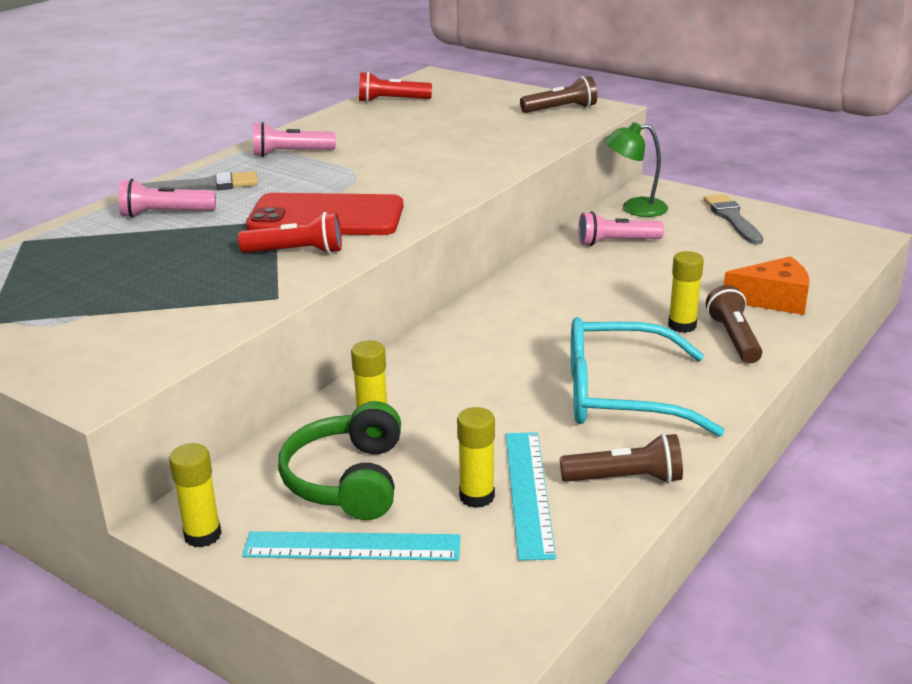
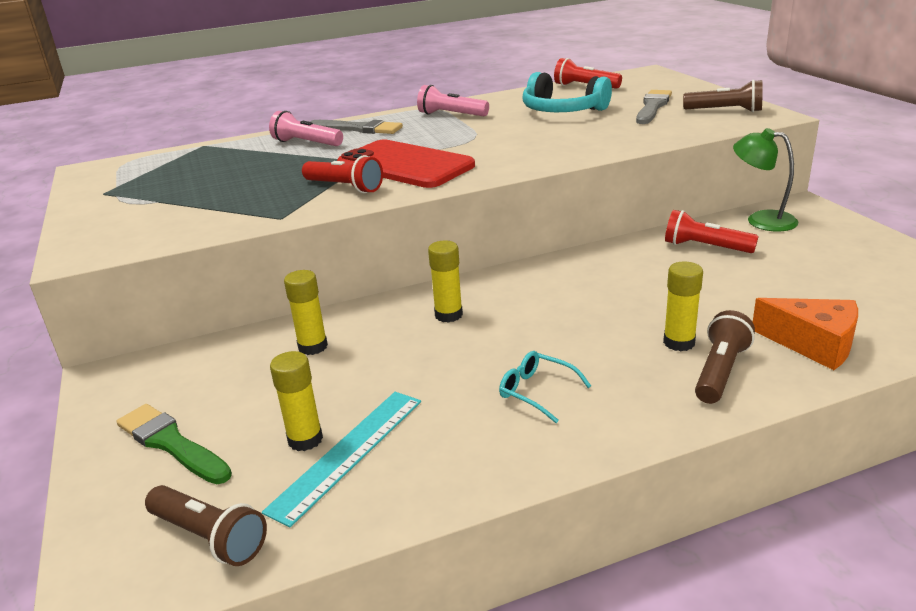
camera: 35 degrees right, 0 degrees up
yellow glue stick [169,443,222,547] -> yellow glue stick moved to [428,240,463,323]
turquoise ruler [242,531,461,561] -> green brush [116,404,232,484]
green headphones [278,401,401,520] -> none
brown flashlight [560,433,683,483] -> brown flashlight moved to [145,485,267,566]
turquoise glasses [571,317,725,437] -> turquoise glasses [499,351,591,423], size x0.44
pink flashlight [578,211,664,246] -> red flashlight [665,210,759,253]
grey brush [704,194,763,245] -> grey brush moved to [636,90,672,124]
none -> turquoise headphones [522,72,612,112]

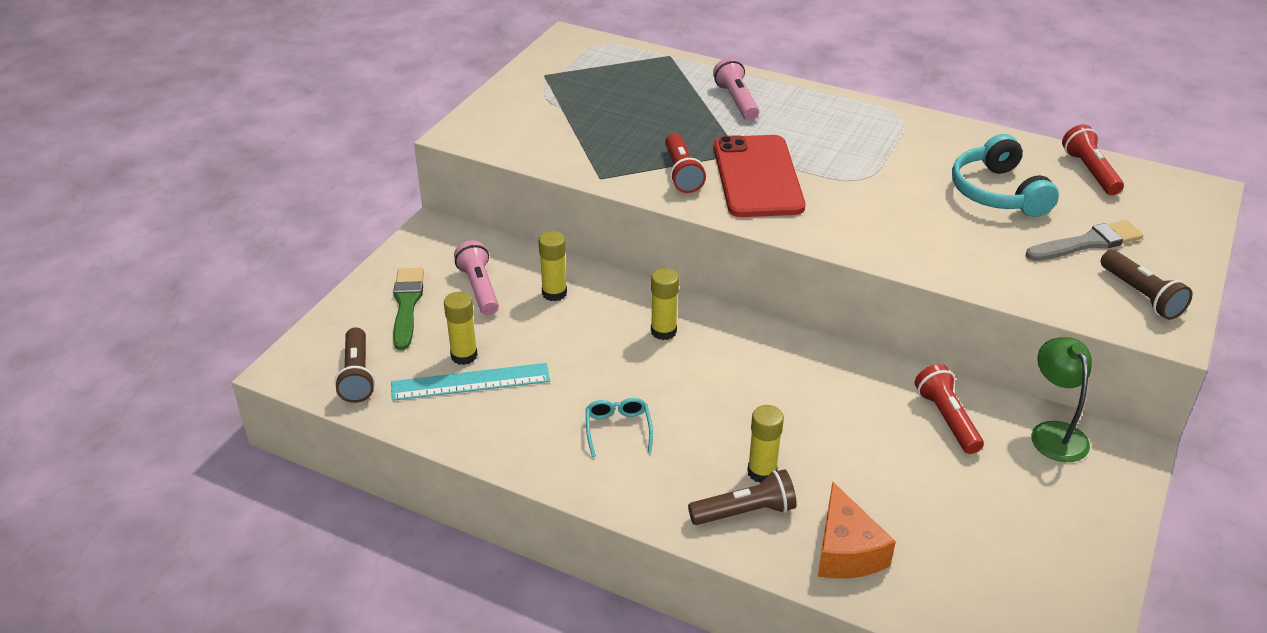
camera: 45 degrees right, 10 degrees up
grey brush [310,120,403,134] -> none
pink flashlight [417,85,489,116] -> pink flashlight moved to [454,240,499,315]

